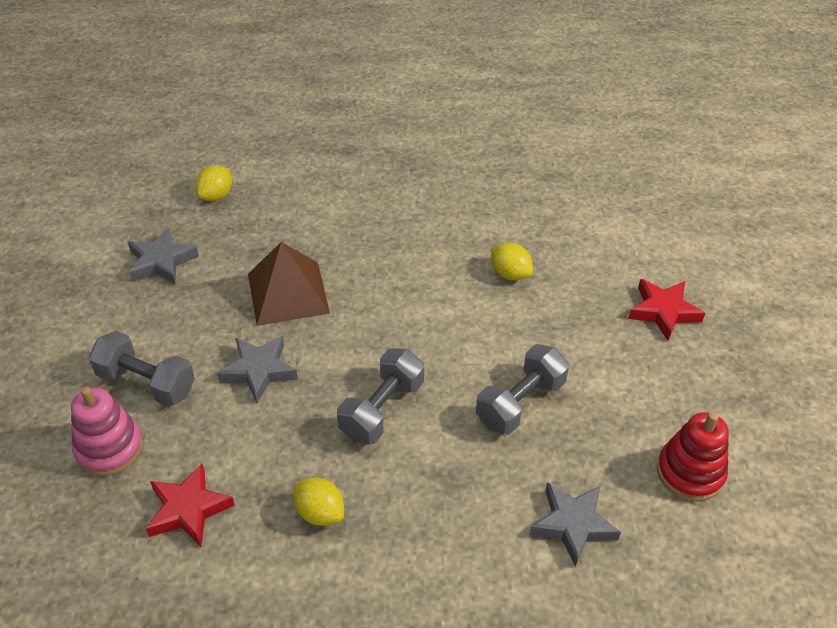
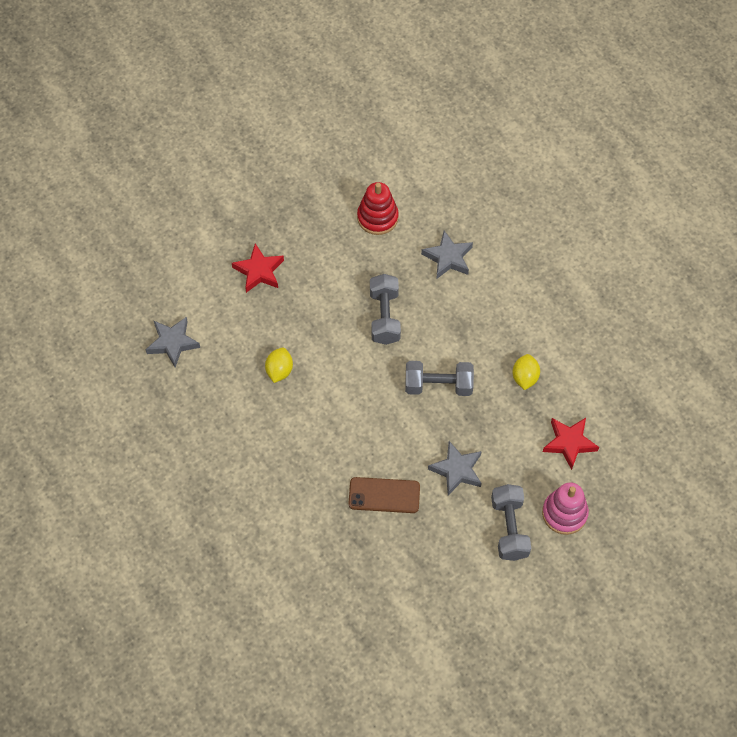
camera: 120 degrees left, 15 degrees up
grey star [128,227,199,285] -> grey star moved to [146,317,200,367]
yellow lemon [195,165,232,201] -> none
brown pyramid [248,242,330,326] -> brown phone [349,477,420,513]
grey dumbbell [476,344,569,435] -> grey dumbbell turned 75 degrees clockwise [370,274,401,345]

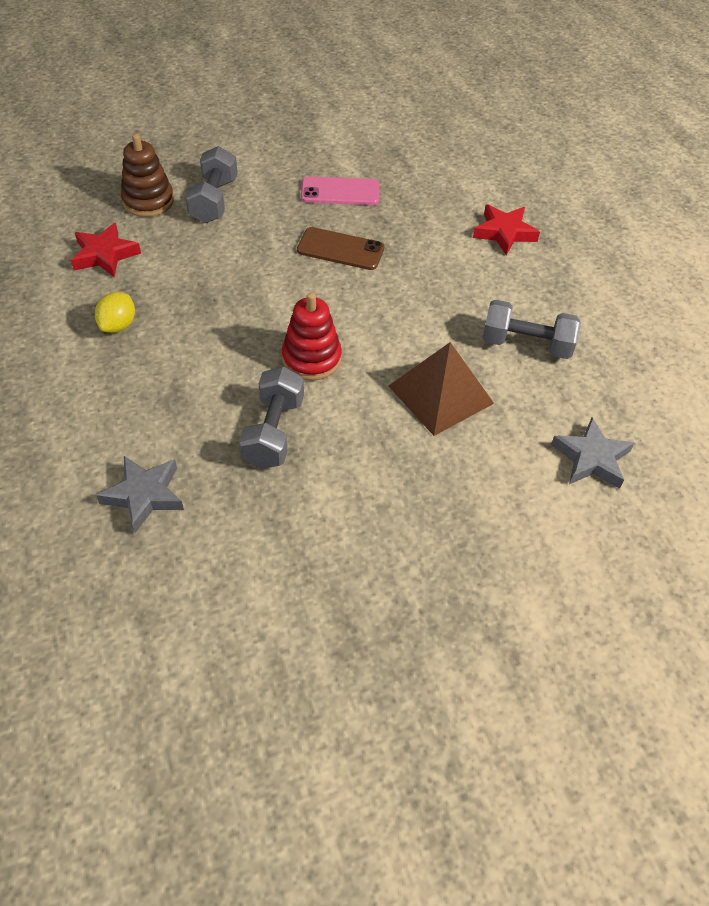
camera: 170 degrees left, 10 degrees down
red star [232,244,284,293] -> red star moved to [473,205,540,255]
yellow lemon [265,347,293,383] -> brown pyramid [389,342,494,436]
red stacking toy [357,182,399,235] -> red stacking toy moved to [282,292,342,381]
grey dumbbell [405,361,474,396] -> grey dumbbell moved to [482,300,581,359]
grey star [428,441,482,495] -> none
pink stacking toy [542,482,589,535] -> brown stacking toy [121,133,174,217]
none -> pink phone [301,176,379,205]

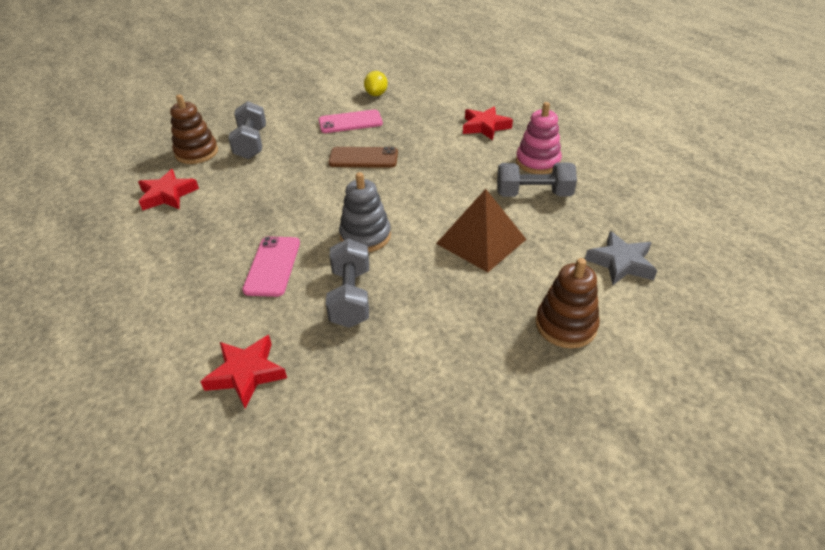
camera: 10 degrees left, 10 degrees down
yellow lemon [95,292,135,333] -> yellow lemon moved to [364,71,388,96]
grey star [96,456,184,533] -> red star [200,335,287,409]
red stacking toy [282,292,342,381] -> grey stacking toy [339,172,391,252]
none -> pink phone [242,236,300,297]
none -> pink stacking toy [516,102,562,174]
none -> brown stacking toy [536,258,600,348]

